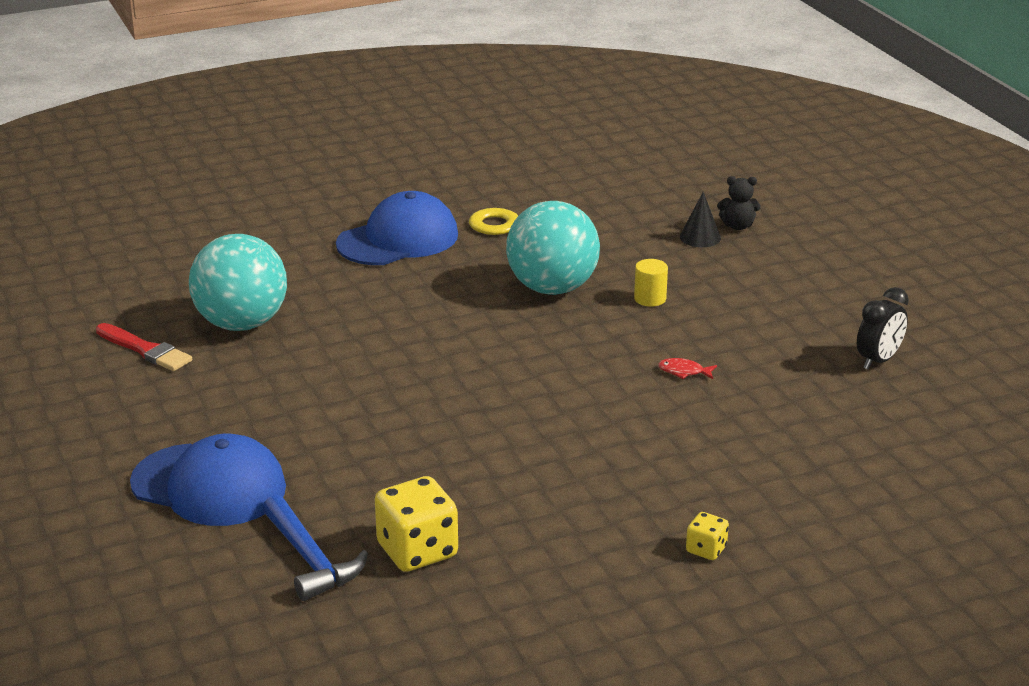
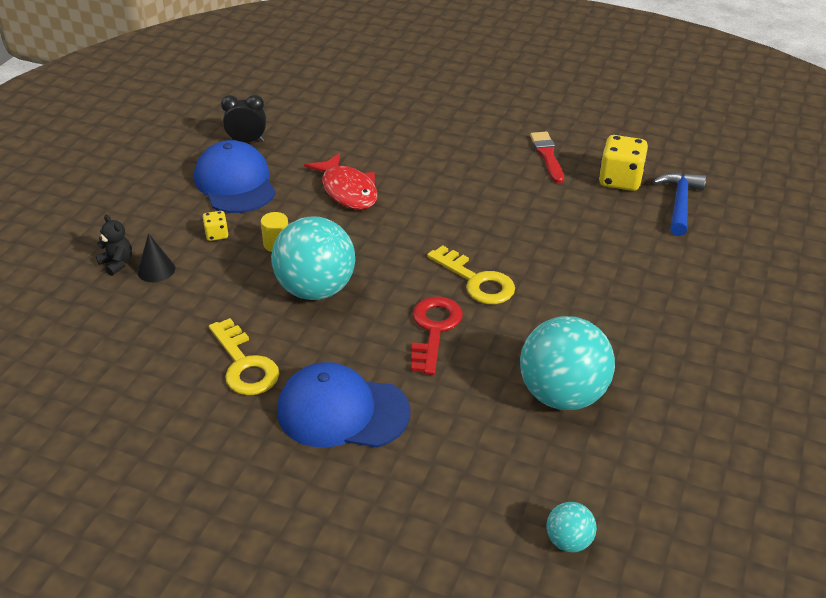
camera: 135 degrees left, 10 degrees up
red brush [96,323,192,371] -> red brush moved to [530,132,564,183]
blue cap [130,434,286,526] -> blue cap moved to [194,140,276,213]
red fish [658,358,717,379] -> red fish [304,153,378,210], size x2.39
yellow dice [686,512,729,560] -> yellow dice moved to [202,211,228,241]
none -> red key [411,296,463,375]
none -> yellow key [427,245,515,304]
none -> turquoise ball [547,502,597,552]

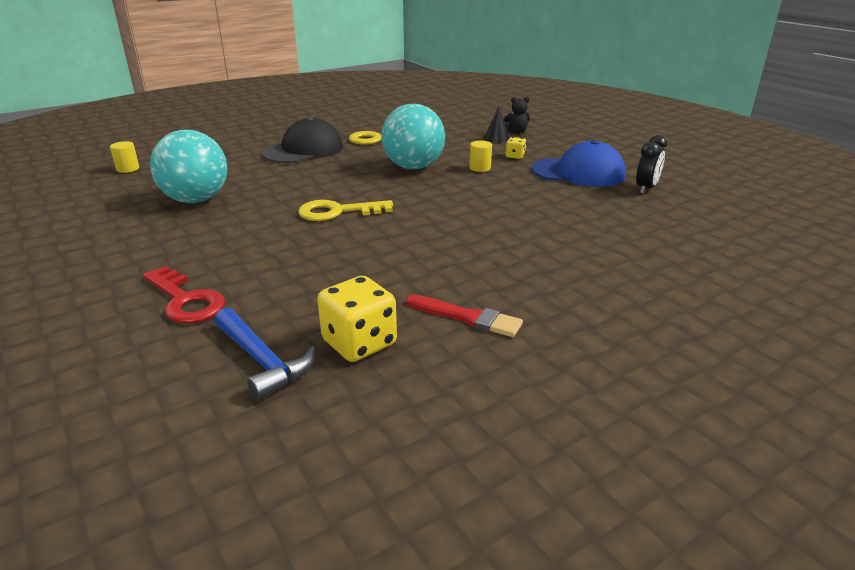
camera: 125 degrees right, 10 degrees down
blue cap [277,362,410,448] -> black cap [262,117,343,163]
red fish [304,153,378,210] -> none
red key [411,296,463,375] -> red key moved to [143,266,225,324]
turquoise ball [547,502,597,552] -> yellow cylinder [110,141,139,173]

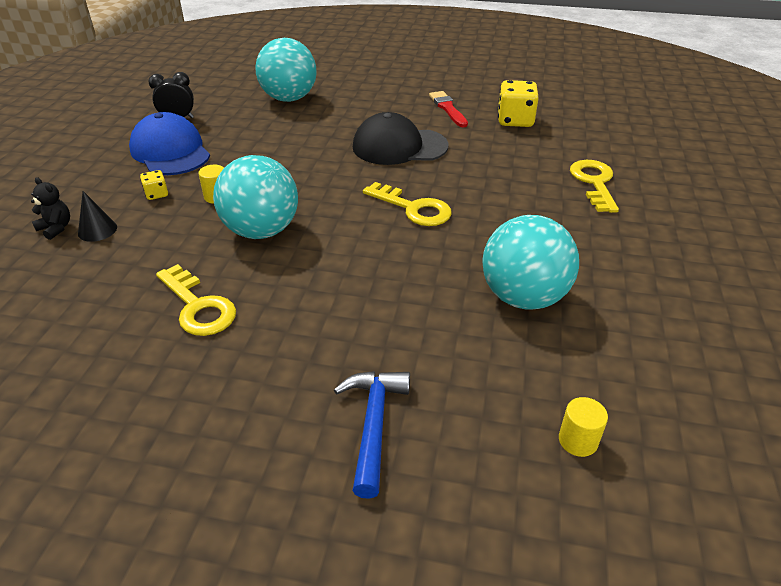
camera: 135 degrees left, 10 degrees up
red key [143,266,225,324] -> yellow key [570,160,619,213]
blue hammer [214,308,316,400] -> blue hammer moved to [334,371,410,499]
black cap [262,117,343,163] -> black cap moved to [353,112,449,165]
none -> turquoise ball [255,38,317,102]

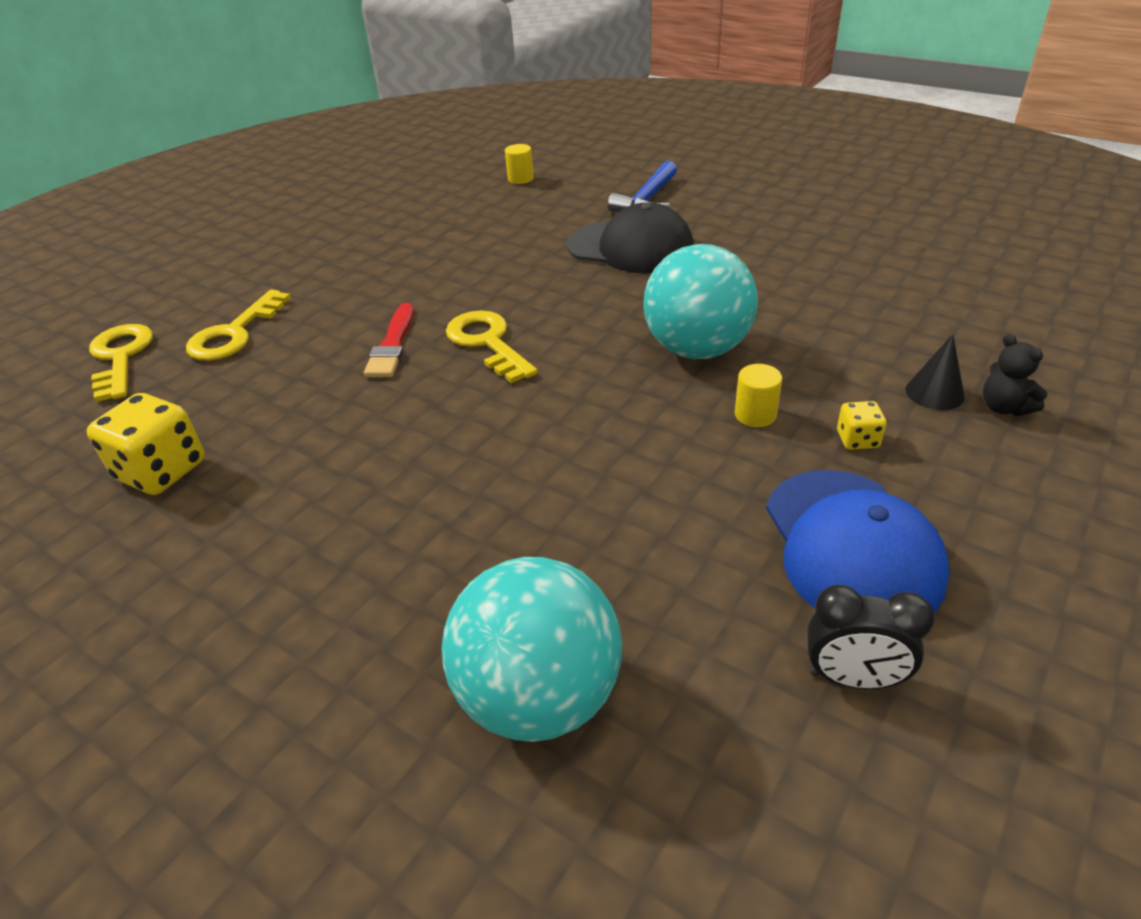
camera: 155 degrees left, 0 degrees up
yellow key [156,264,236,336] -> yellow key moved to [89,324,153,402]
black cap [353,112,449,165] -> black cap moved to [567,202,694,274]
red brush [429,91,468,127] -> red brush moved to [364,303,414,377]
turquoise ball [482,215,579,310] -> none

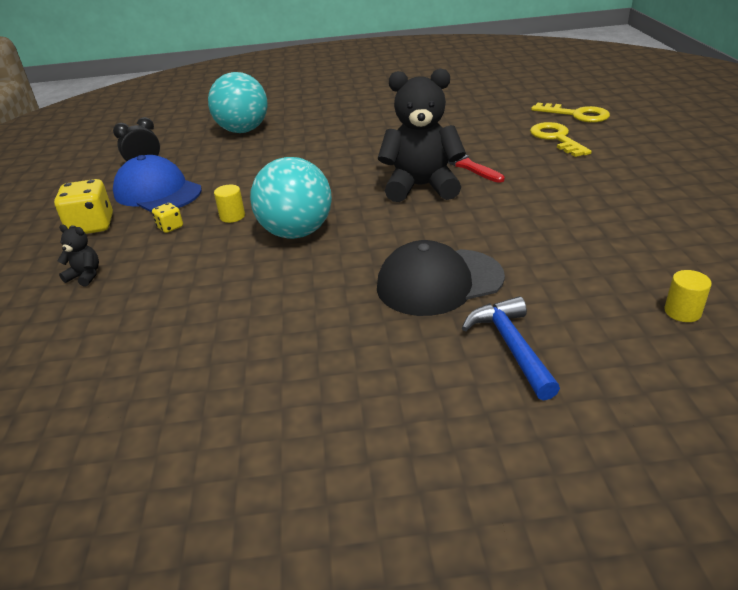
camera: 140 degrees right, 5 degrees down
yellow dice [87,393,205,495] -> yellow dice moved to [54,179,113,234]
yellow key [446,310,538,383] -> black teddy bear [378,68,466,202]
black cone [906,334,965,410] -> none

